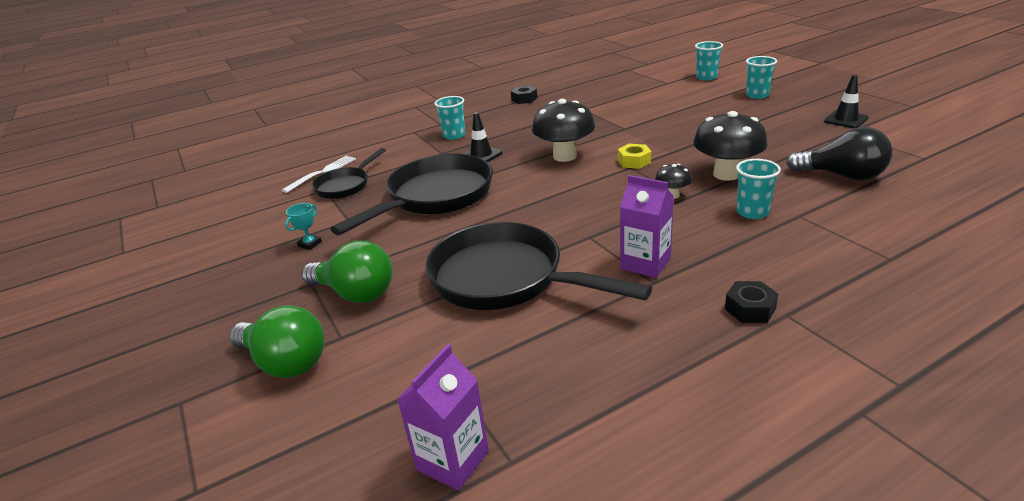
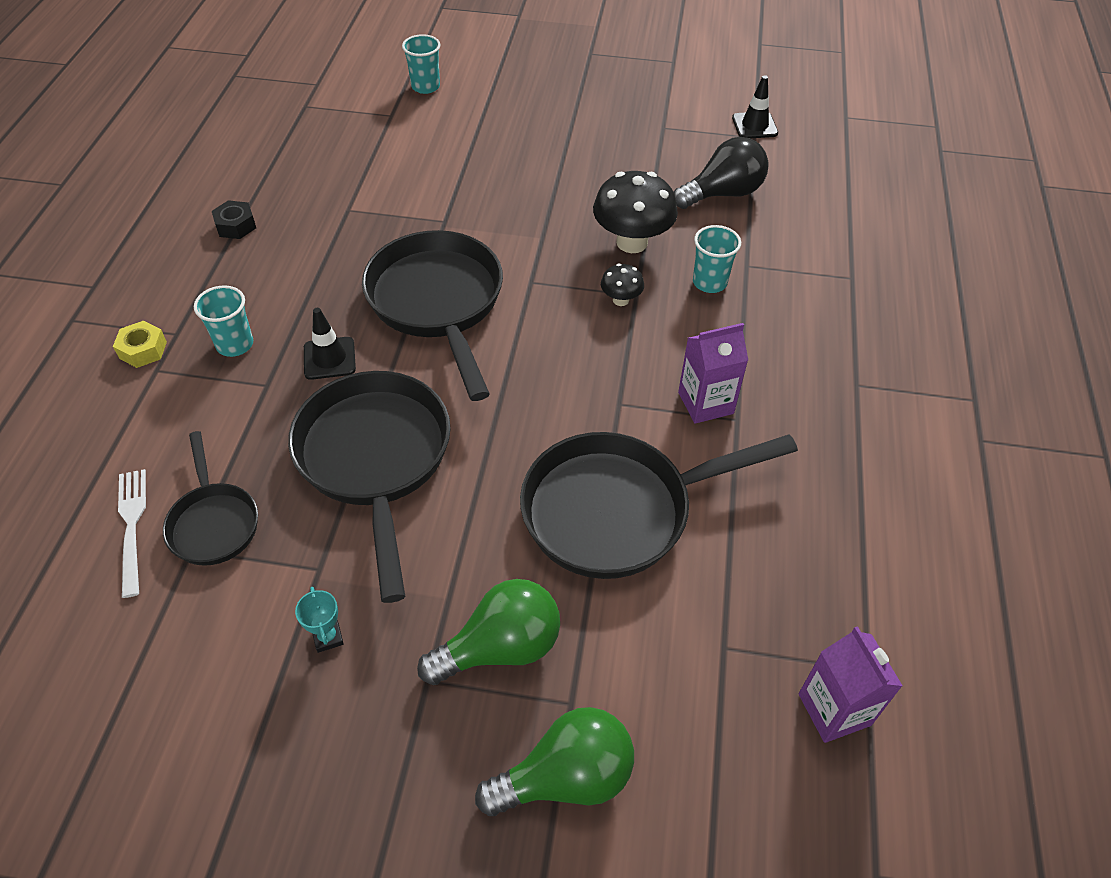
camera: 55 degrees left, 20 degrees up
black mushroom [532,99,595,162] -> black pan [362,230,503,401]
yellow nut [618,144,651,169] -> yellow nut moved to [113,321,167,368]
black nut [725,281,778,323] -> none
turquoise cup [746,56,777,99] -> none
black traffic cone [824,75,869,128] -> black traffic cone moved to [732,75,778,138]

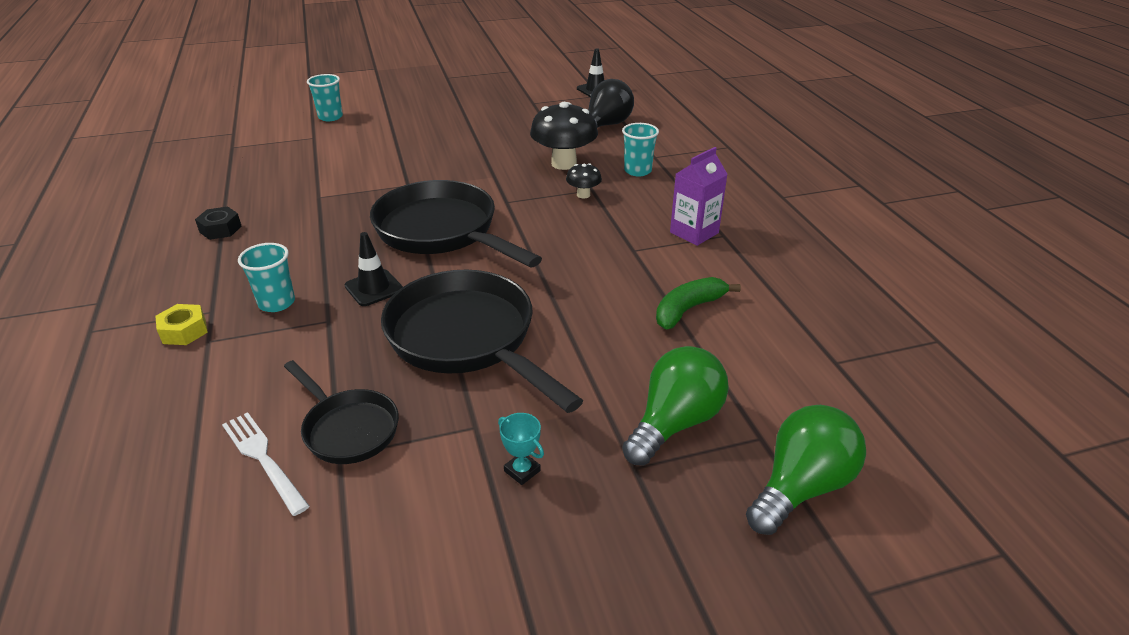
camera: 25 degrees left, 15 degrees down
black pan [520,432,798,579] -> green banana [656,277,741,329]
purple carton [799,626,903,743] -> none

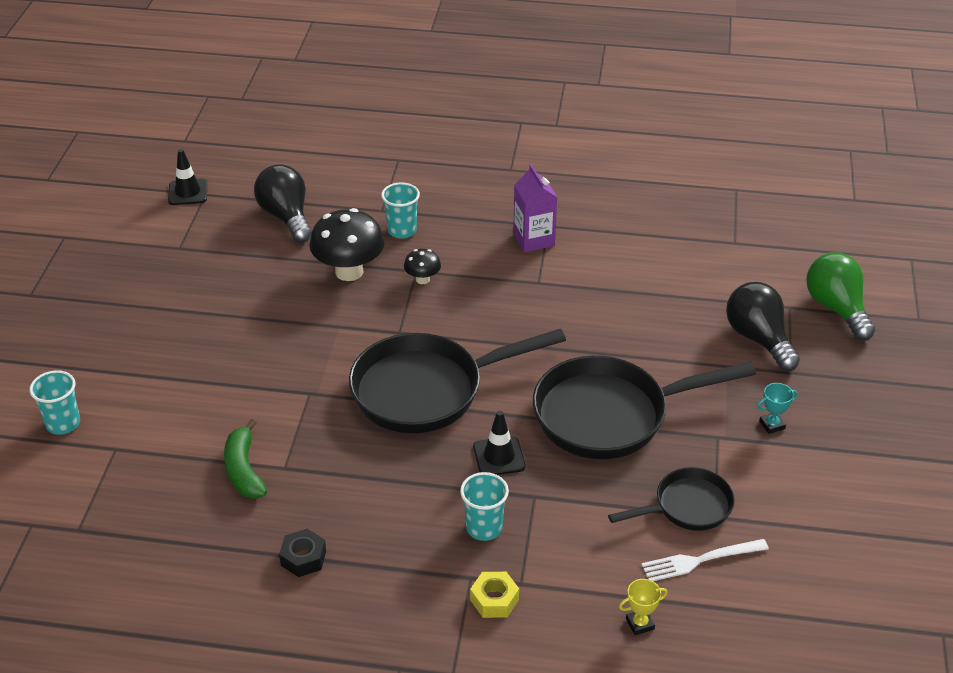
camera: 65 degrees left, 5 degrees up
green light bulb [622,346,729,466] -> black light bulb [726,282,800,371]
green banana [656,277,741,329] -> green banana moved to [224,419,267,498]
none -> yellow trophy [619,579,668,635]

